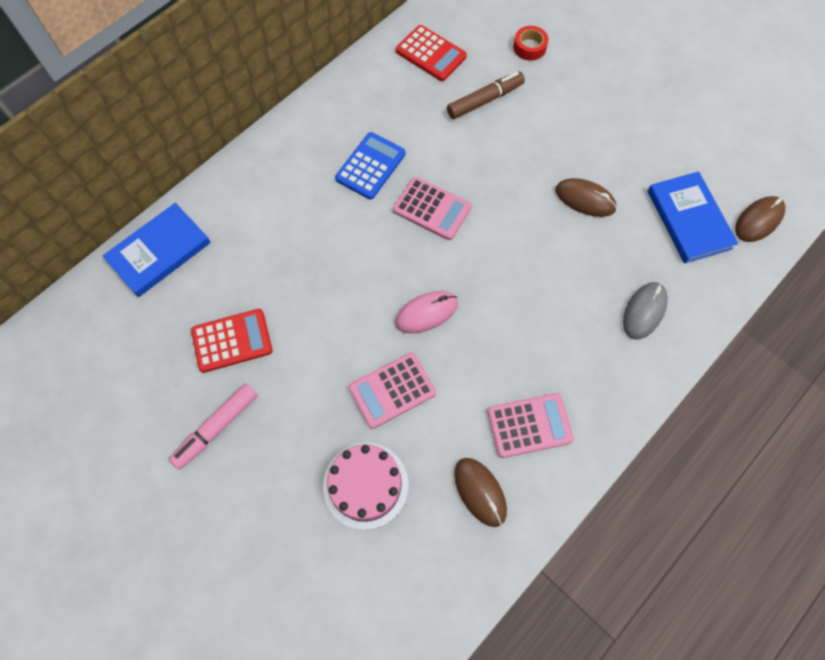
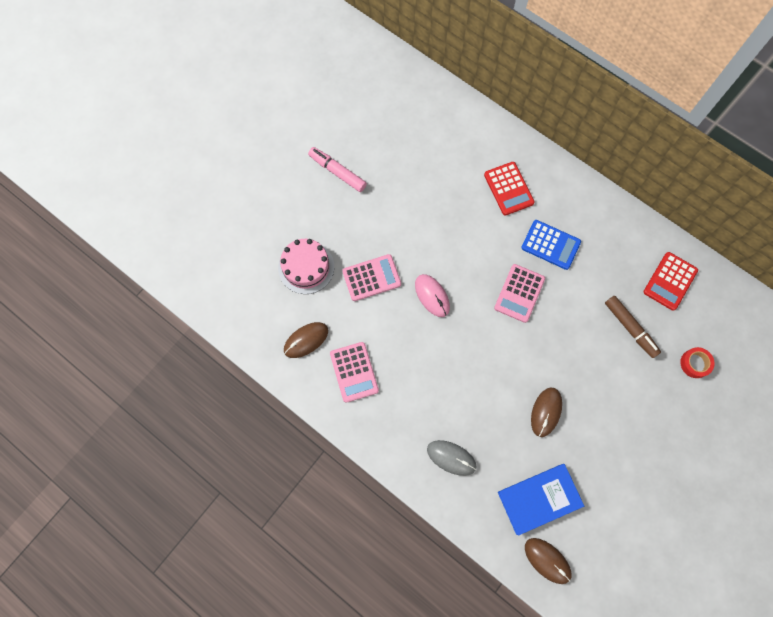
camera: 85 degrees right, 5 degrees up
blue book [103,203,211,297] -> none
red calculator [191,309,273,373] -> red calculator moved to [484,162,535,216]
pink calculator [349,353,436,429] -> pink calculator turned 105 degrees clockwise [342,254,401,301]

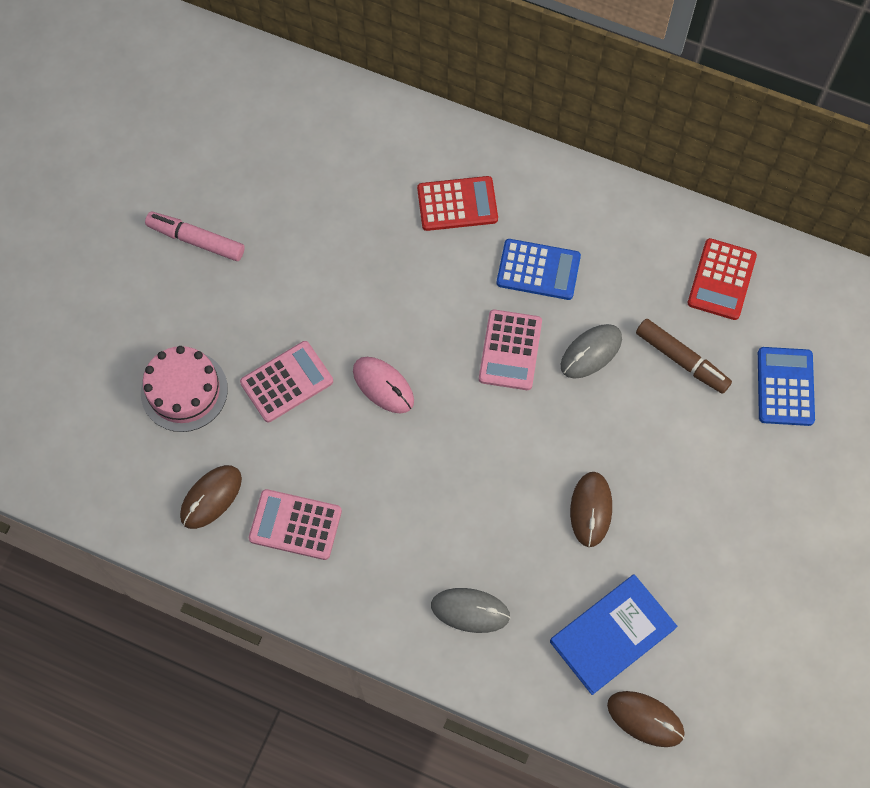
camera: 15 degrees left, 5 degrees down
pink calculator [330,342,379,403] -> pink calculator turned 135 degrees clockwise [249,489,342,560]
red calculator [484,162,535,216] -> red calculator turned 60 degrees counterclockwise [417,176,498,231]
red tape [680,347,715,378] -> blue calculator [758,347,815,426]
none -> grey mouse [561,324,622,379]

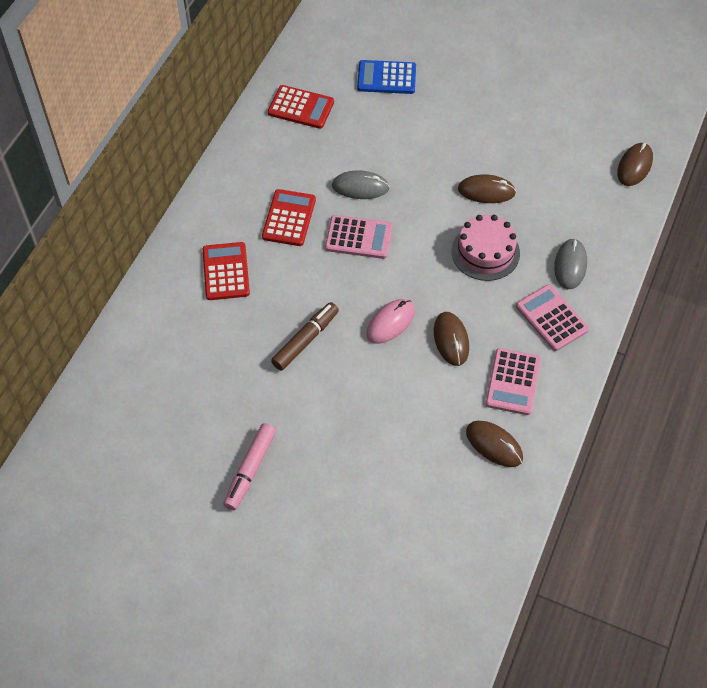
camera: 90 degrees left, 10 degrees down
pink cake [141,346,228,432] -> pink cake moved to [451,215,520,281]
pink calculator [240,341,333,422] -> pink calculator moved to [516,285,589,351]
blue calculator [497,239,581,300] -> red calculator [262,189,316,246]
blue book [550,574,677,695] -> none
grey mouse [561,324,622,379] -> grey mouse turned 45 degrees counterclockwise [332,170,390,199]
brown marker [636,319,732,394] -> brown marker moved to [271,302,339,371]
none -> brown mouse [434,312,469,366]

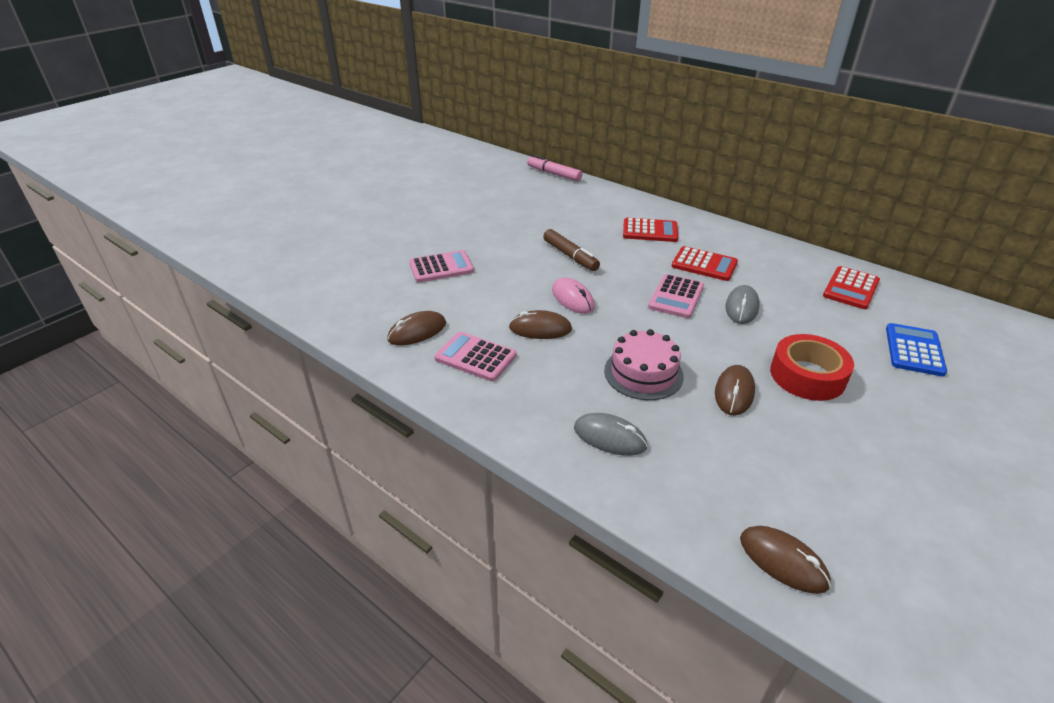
camera: 105 degrees right, 20 degrees down
pink marker [223,423,276,510] -> pink marker moved to [527,155,582,182]
pink calculator [516,285,589,351] -> pink calculator moved to [409,250,474,282]
none -> red tape [770,334,854,401]

